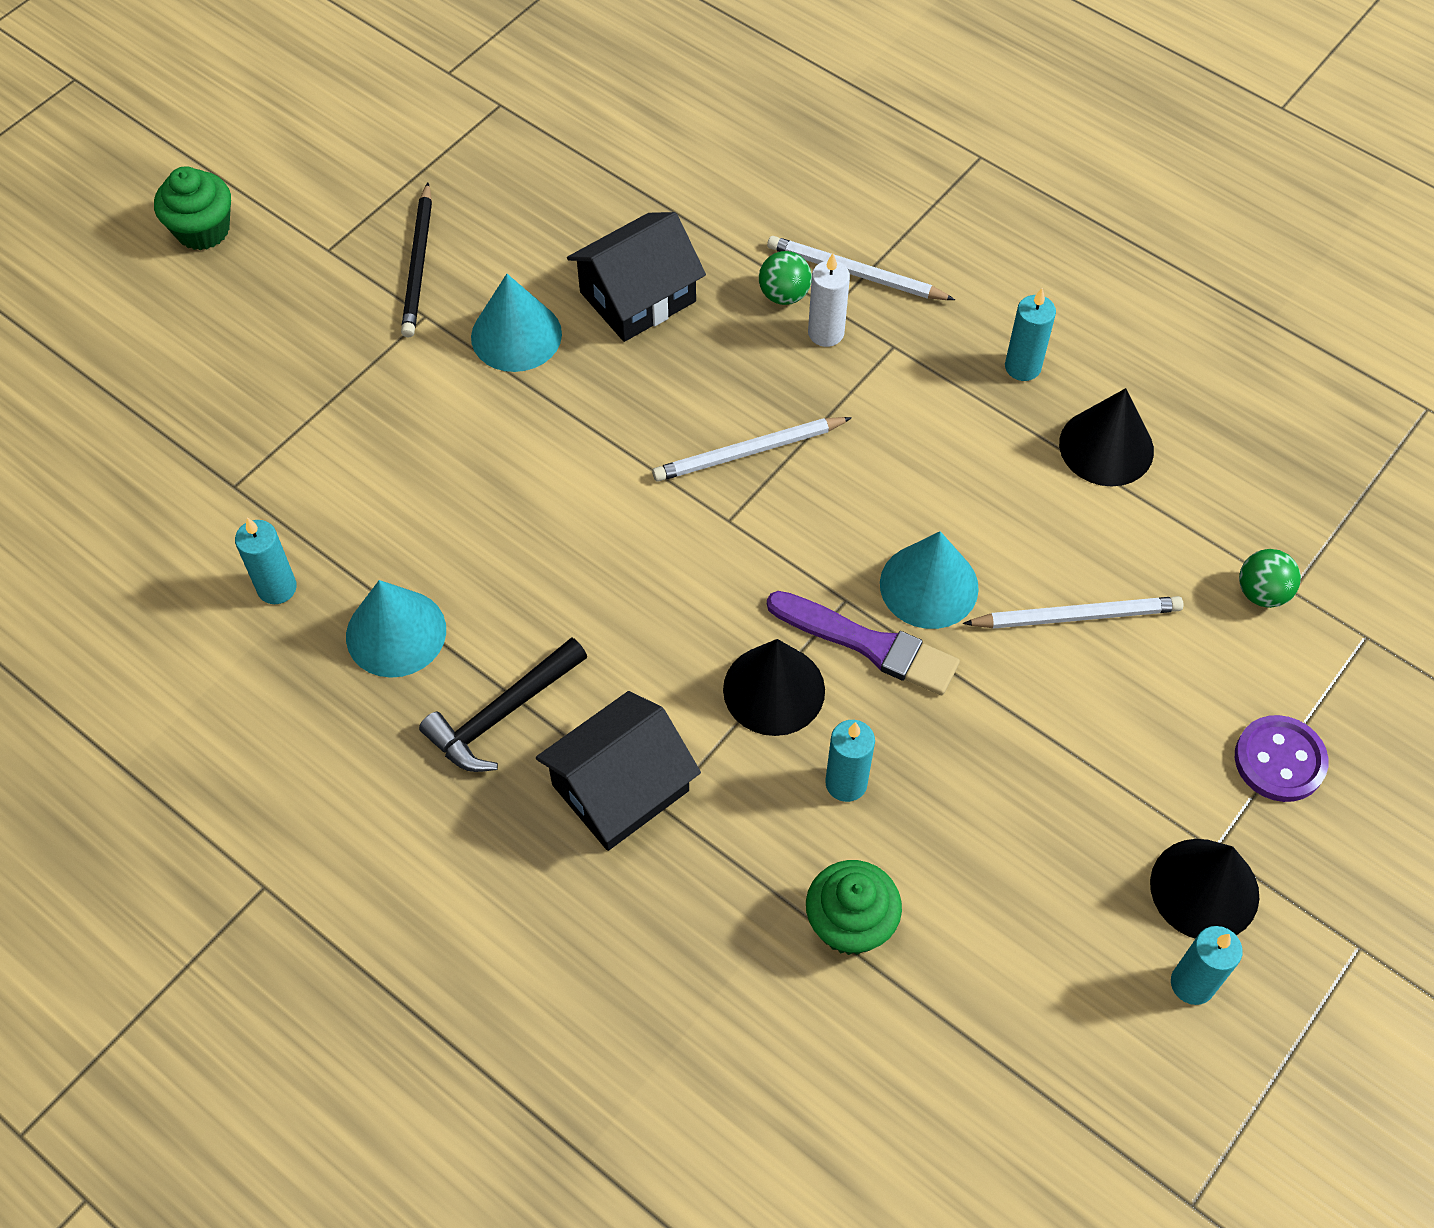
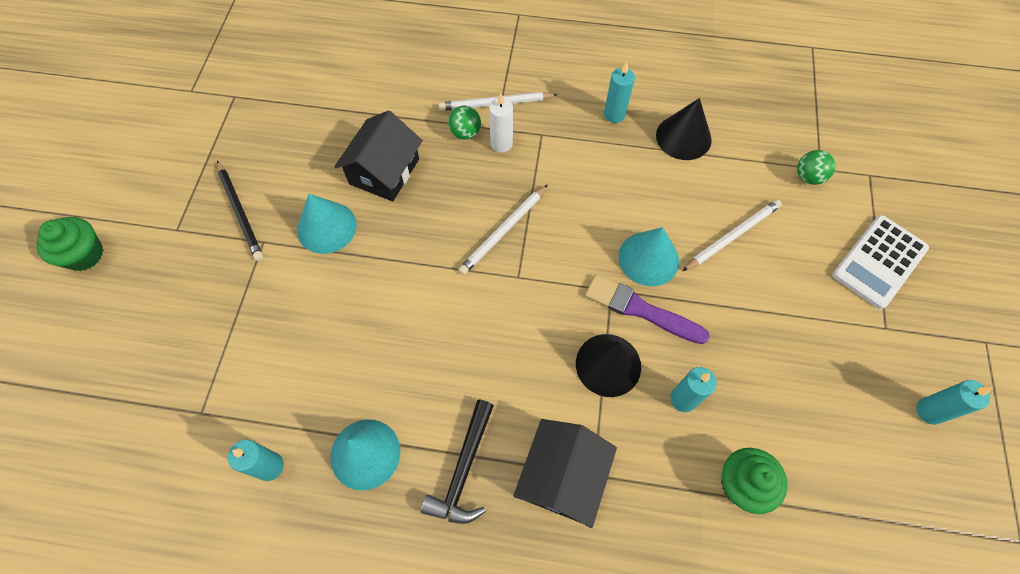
camera: 30 degrees left, 5 degrees up
purple brush [767,591,960,695] -> purple brush turned 150 degrees counterclockwise [585,274,710,344]
black cone [1150,839,1259,939] -> none
purple button [1235,715,1329,802] -> white calculator [832,215,929,309]

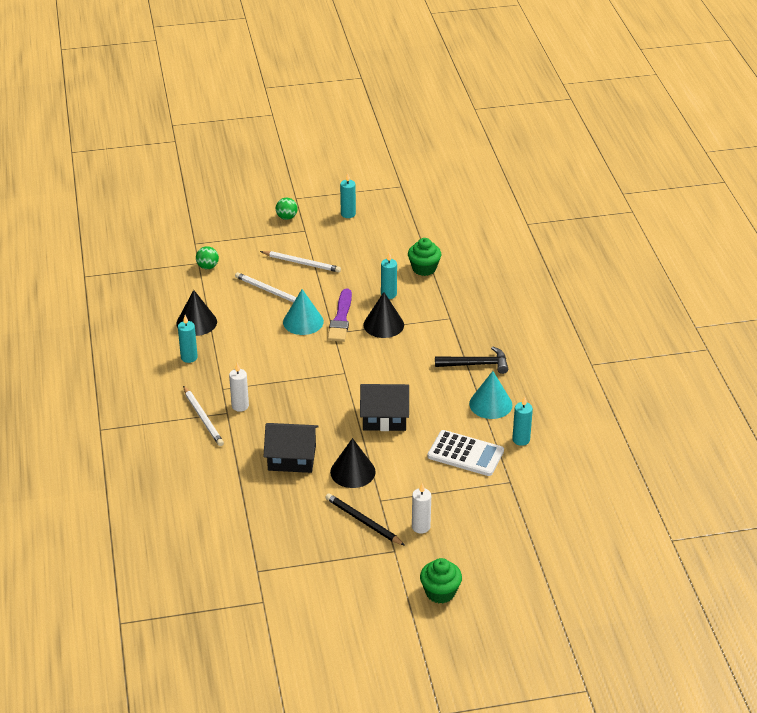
camera: 110 degrees left, 25 degrees down
black pencil [217,160,263,261] -> black pencil turned 90 degrees counterclockwise [325,493,405,546]
turquoise cone [297,194,357,254] -> black cone [330,438,376,488]
green ball [448,106,481,139] -> green ball moved to [276,198,298,220]
white pencil [458,184,548,275] -> white pencil moved to [260,251,341,272]
black house [513,419,617,528] -> black house moved to [360,384,409,431]
white calculator [832,215,929,309] -> white calculator moved to [428,430,504,476]
none -> white candle [412,484,431,533]

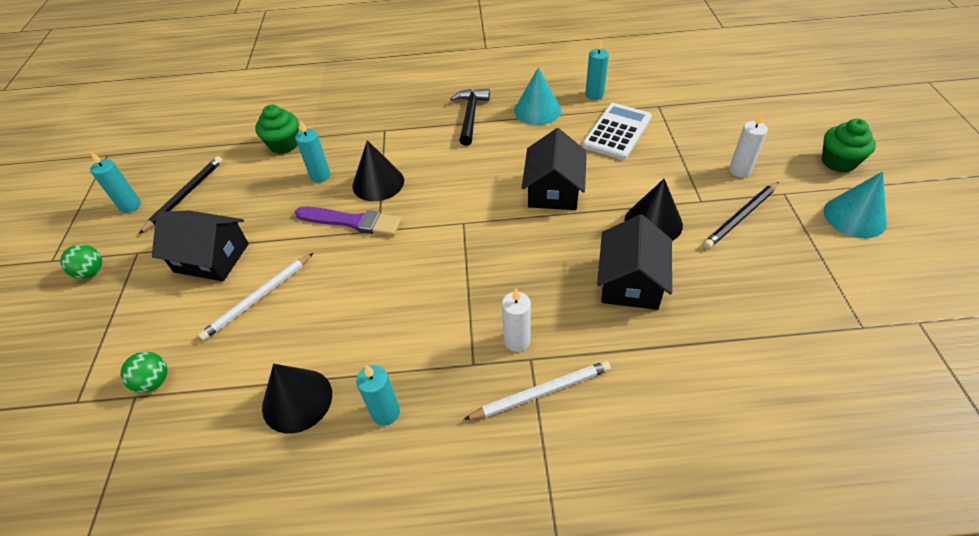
camera: 80 degrees left, 10 degrees up
white pencil [260,251,341,272] -> black house [152,210,249,281]
turquoise cone [283,289,324,335] -> turquoise cone moved to [824,171,887,238]
none -> black pencil [139,156,223,234]

